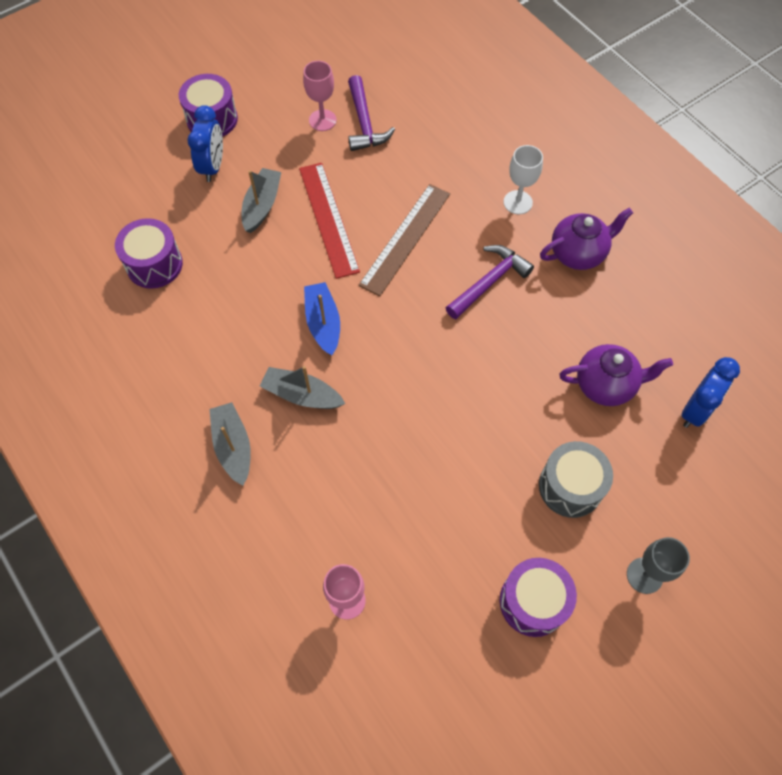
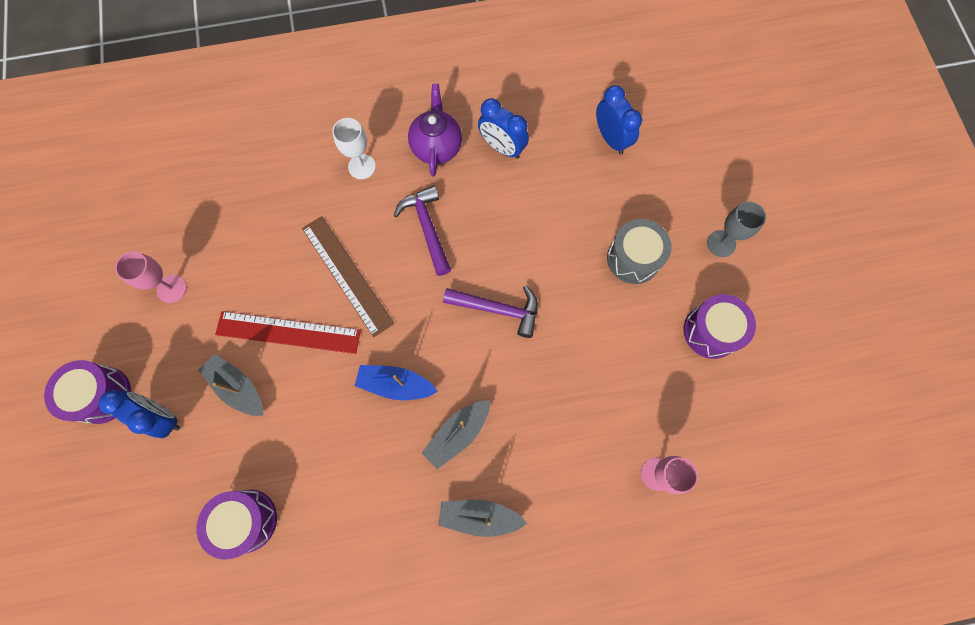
camera: 65 degrees left, 10 degrees up
purple hammer [348,75,395,151] -> purple hammer moved to [443,285,538,338]
purple teapot [560,344,673,406] -> none
none -> blue clock [478,98,529,159]

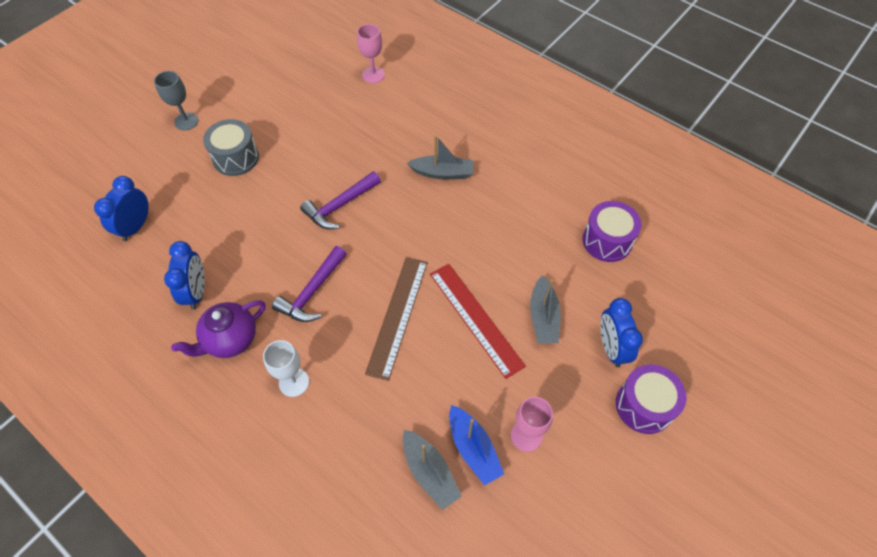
camera: 130 degrees left, 15 degrees down
blue boat [355,365,438,400] -> blue boat moved to [449,405,504,486]
grey boat [438,500,527,537] -> grey boat moved to [403,430,462,510]
purple hammer [443,285,538,338] -> purple hammer turned 105 degrees counterclockwise [300,171,381,229]
purple drum [683,294,756,359] -> none

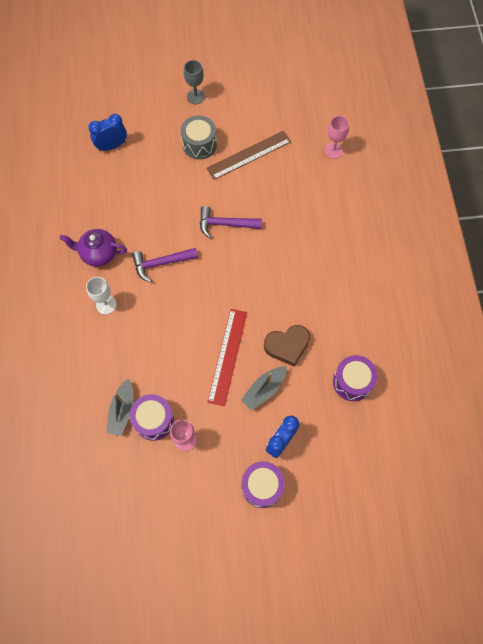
camera: 45 degrees right, 10 degrees up
blue clock [164,241,205,310] -> none
brown ruler [365,257,428,381] -> brown ruler moved to [206,131,291,180]
grey boat [407,135,474,179] -> none
blue boat [449,405,504,486] -> purple drum [130,394,174,441]
none -> brown heart [264,325,310,367]

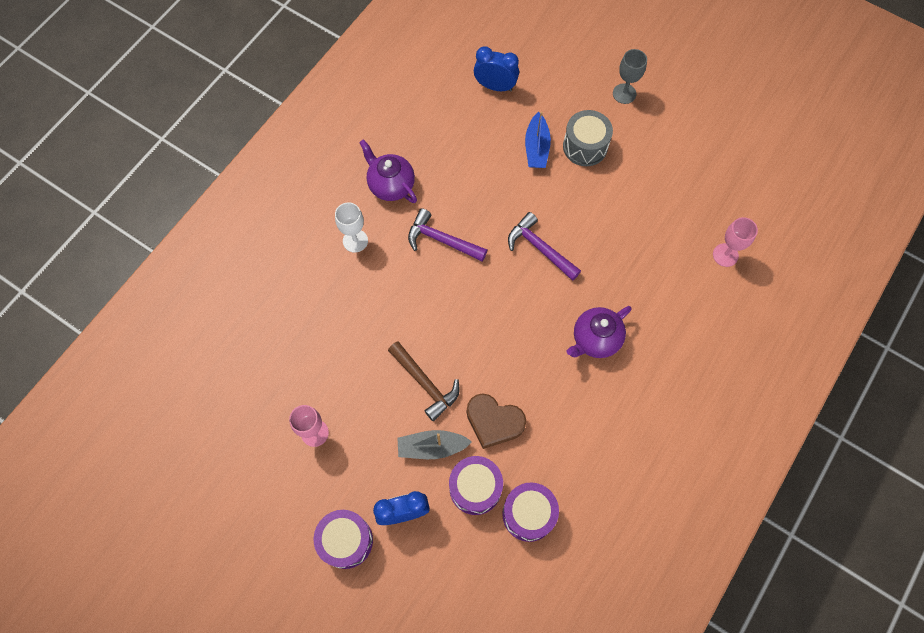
camera: 40 degrees right, 0 degrees up
grey boat [106,379,133,436] -> none
purple drum [130,394,174,441] -> purple drum moved to [449,456,503,515]
brown ruler [206,131,291,180] -> none
red ruler [208,309,247,406] -> brown hammer [388,341,460,421]
none -> blue boat [525,112,551,168]
none -> purple teapot [566,306,632,358]

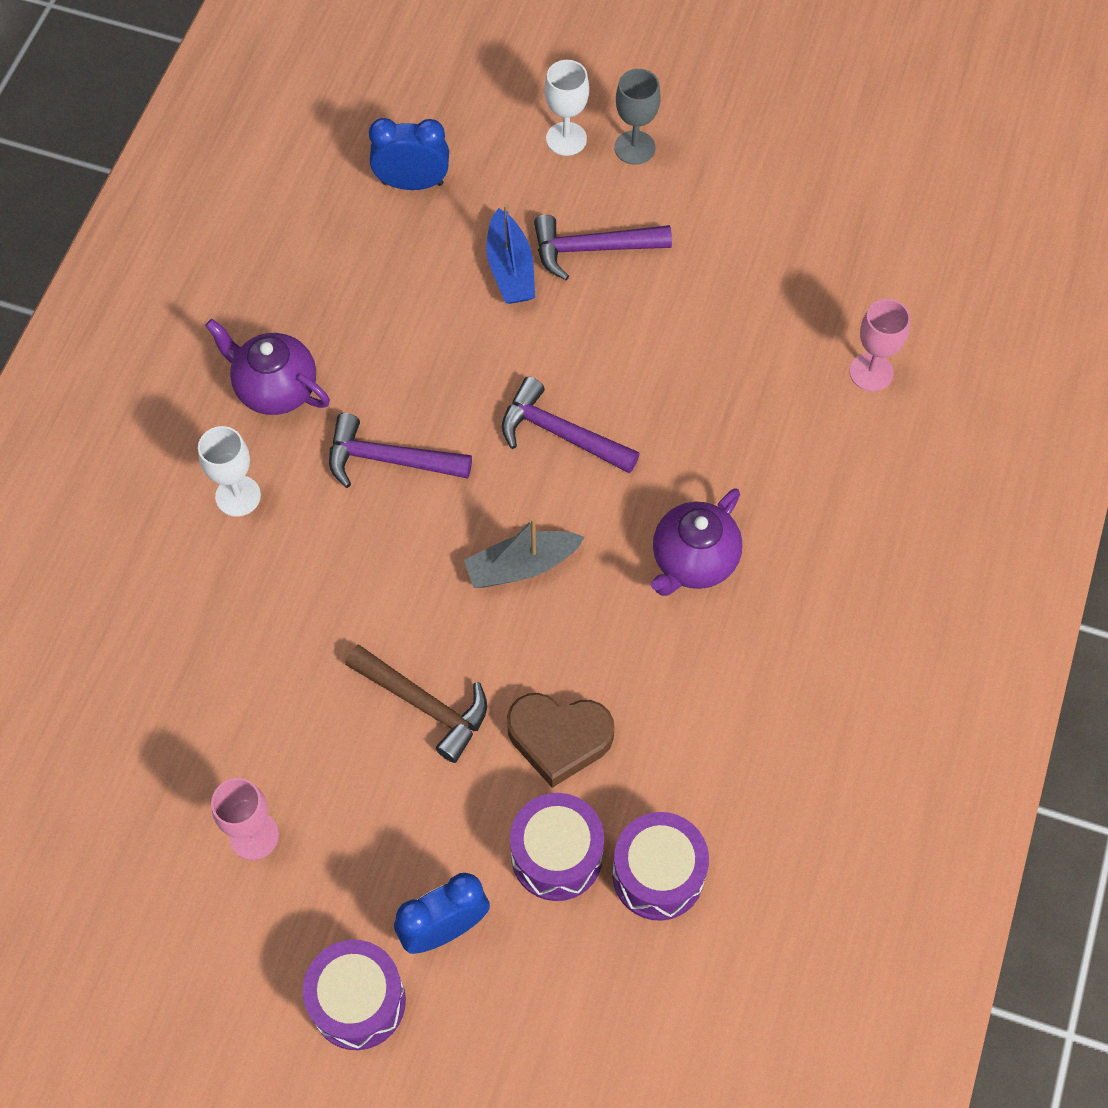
camera: 15 degrees left, 5 degrees down
grey boat [397,430,472,459] -> grey boat moved to [464,518,585,588]
grey drum [563,110,613,166] -> purple hammer [534,215,672,280]
none -> white goblet [545,60,589,156]

